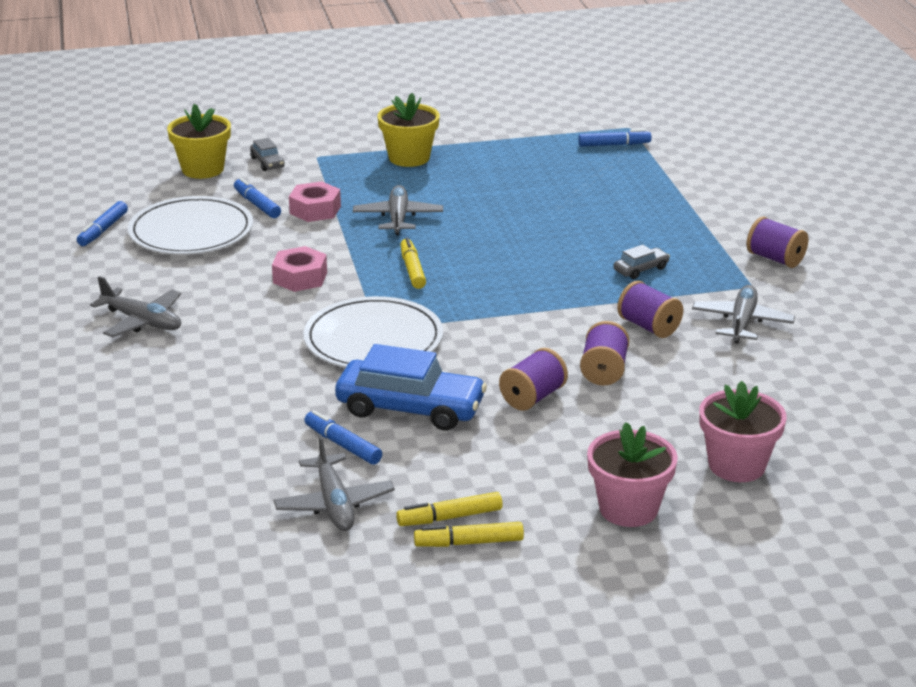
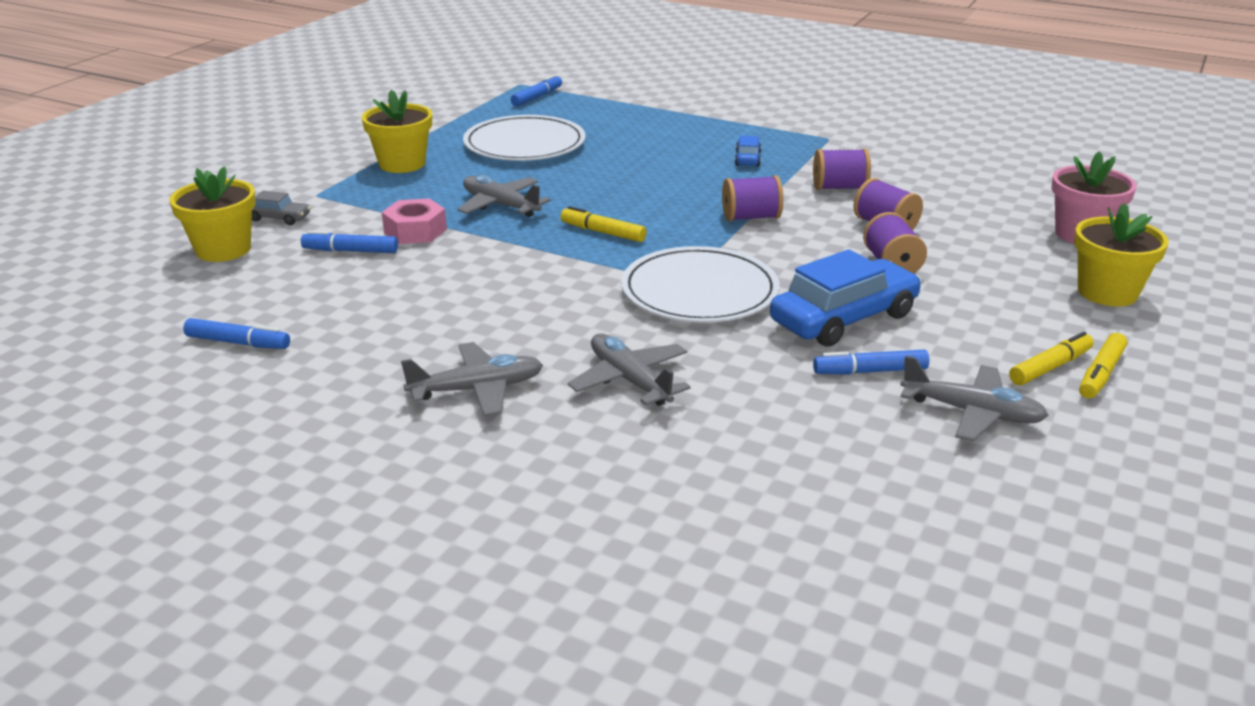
camera: 50 degrees left, 0 degrees up
blue marker [77,201,128,246] -> blue marker turned 45 degrees counterclockwise [183,318,290,349]
white plate [128,196,253,255] -> white plate moved to [463,115,586,161]
pink nut [272,246,327,292] -> none
yellow marker [396,492,503,526] -> yellow marker turned 150 degrees counterclockwise [1009,332,1094,385]
pink flower pot [587,422,678,527] -> yellow flower pot [1074,203,1169,306]
grey car [614,245,670,279] -> blue car [735,136,761,166]
grey plane [692,285,795,343] -> grey plane moved to [568,333,691,406]
purple spool [747,217,808,268] -> purple spool moved to [722,175,783,221]

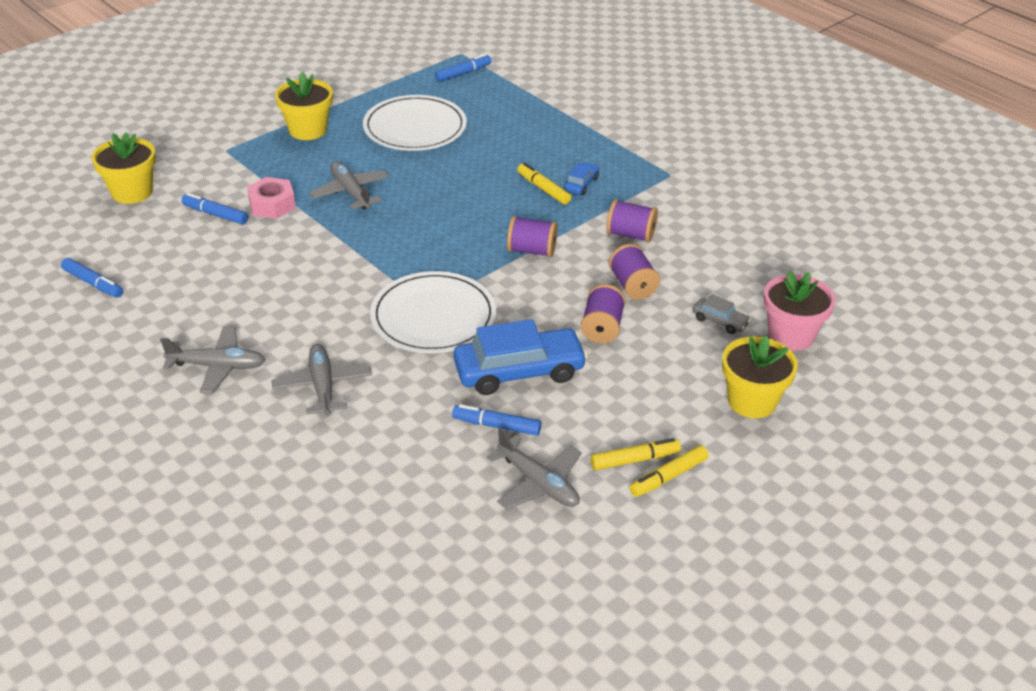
camera: 20 degrees right, 10 degrees up
grey car [252,191,311,225] -> grey car moved to [692,294,751,334]
yellow marker [561,206,647,242] -> yellow marker moved to [517,163,571,205]

